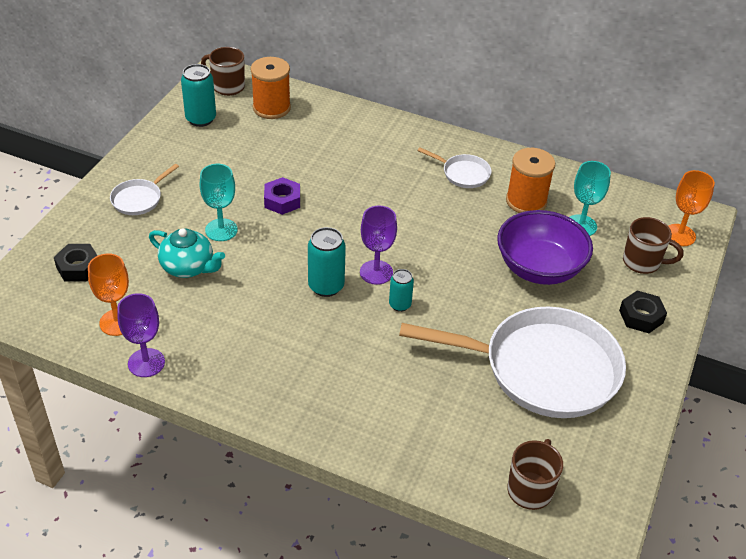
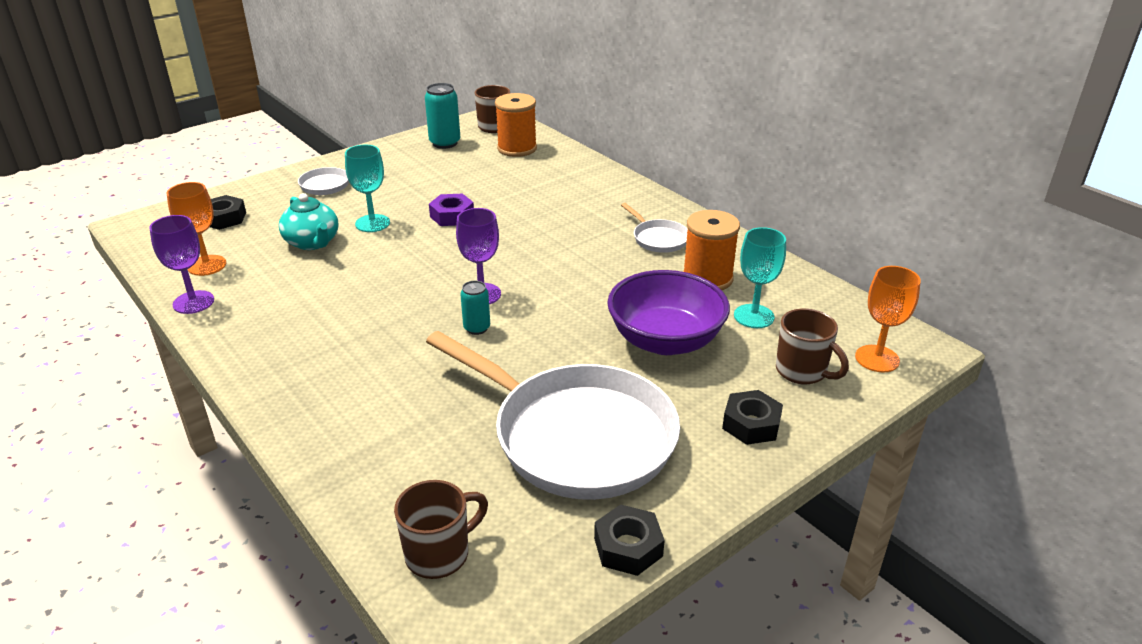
camera: 30 degrees right, 10 degrees down
turquoise can [308,227,346,297] -> none
none -> black nut [594,504,665,576]

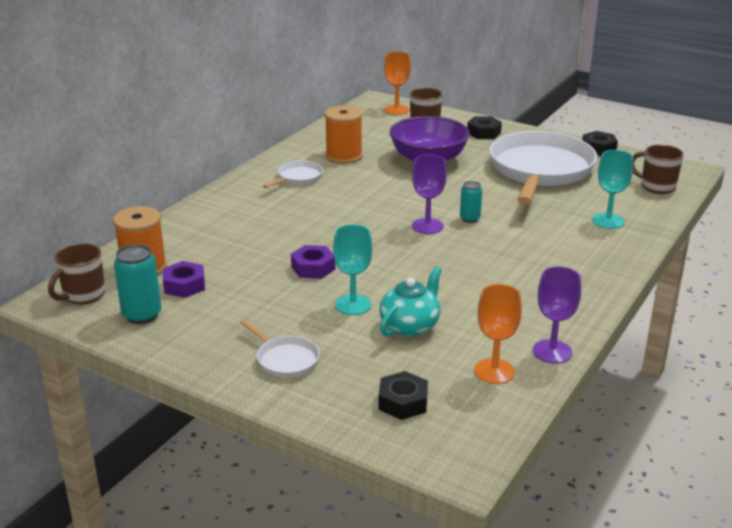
camera: 110 degrees left, 5 degrees down
turquoise goblet [734,227,786,328] -> turquoise goblet moved to [592,150,633,229]
none -> purple nut [163,261,205,298]

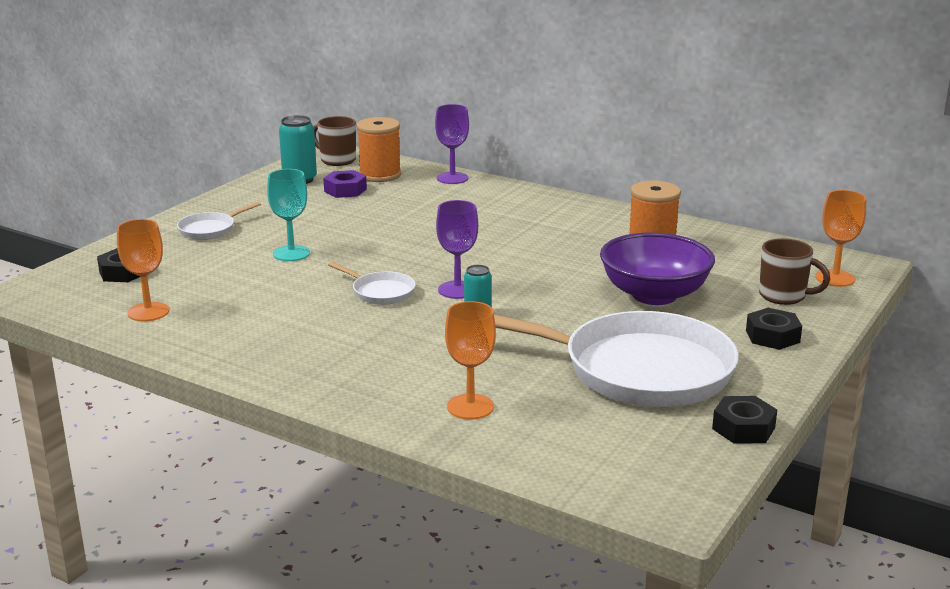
camera: 90 degrees right, 5 degrees down
white pan [263,160,323,188] -> white pan moved to [328,262,416,305]
purple nut [291,245,335,279] -> none
turquoise teapot [379,267,442,337] -> none
purple goblet [533,266,581,364] -> purple goblet moved to [435,104,469,184]
turquoise goblet [592,150,633,229] -> orange goblet [445,301,496,419]
brown mug [633,145,684,194] -> none

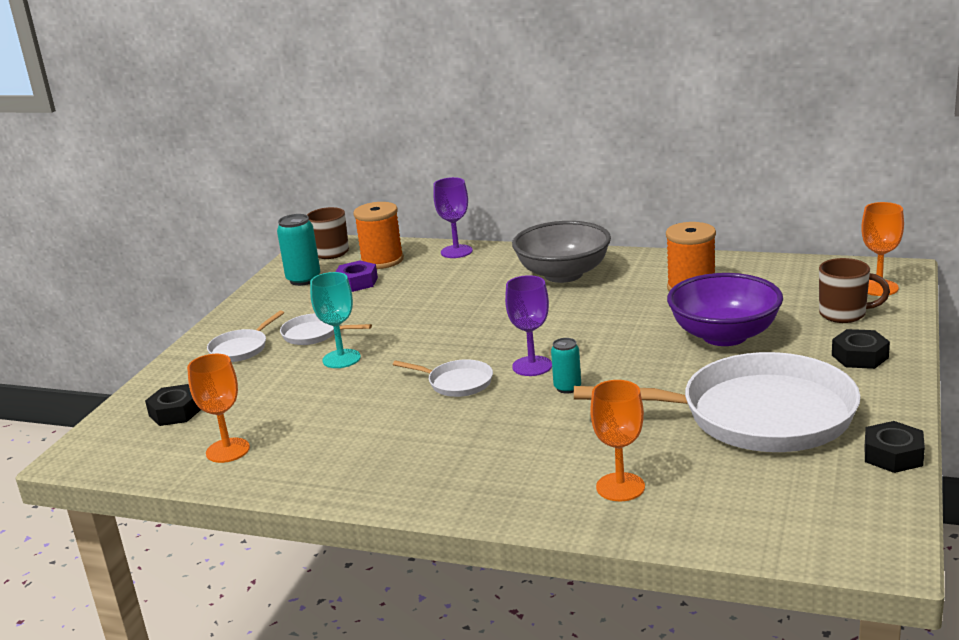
camera: 10 degrees left, 0 degrees up
none -> white pan [280,313,372,345]
none -> grey bowl [512,221,611,283]

